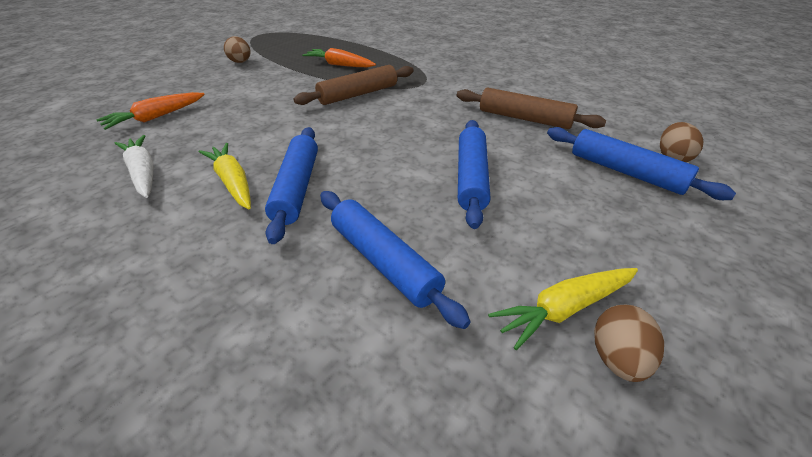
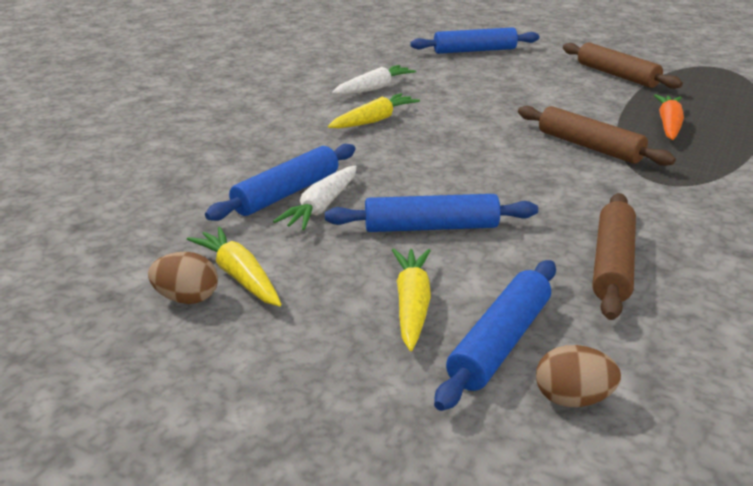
camera: 80 degrees right, 10 degrees down
orange carrot [96,92,205,130] -> none
brown egg [224,36,250,63] -> brown rolling pin [563,43,683,89]
blue rolling pin [265,127,318,244] -> blue rolling pin moved to [410,27,539,54]
none -> white carrot [273,166,357,230]
none -> yellow carrot [392,248,431,351]

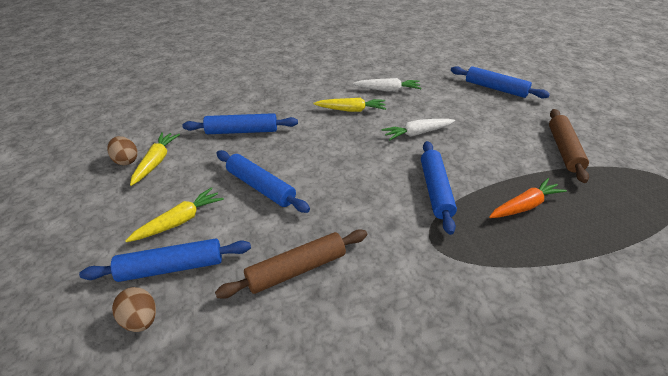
camera: 45 degrees right, 10 degrees up
white carrot [273,166,357,230] -> white carrot moved to [382,119,455,140]
brown rolling pin [518,106,676,166] -> blue rolling pin [421,141,457,235]

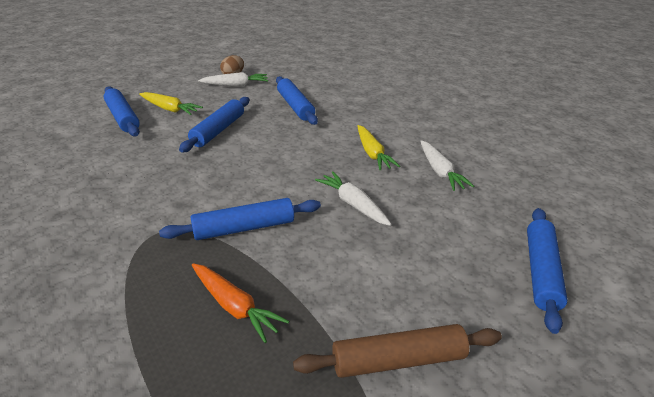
camera: 70 degrees right, 5 degrees down
brown egg [112,287,156,332] -> none
yellow carrot [130,132,180,186] -> white carrot [198,72,268,86]
brown rolling pin [215,229,367,299] -> none

